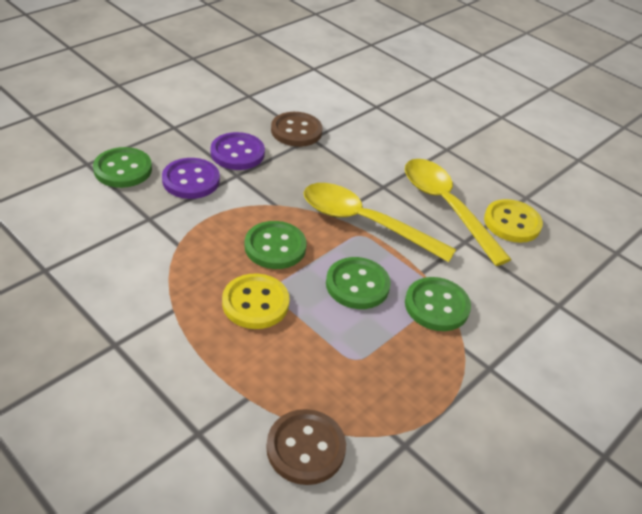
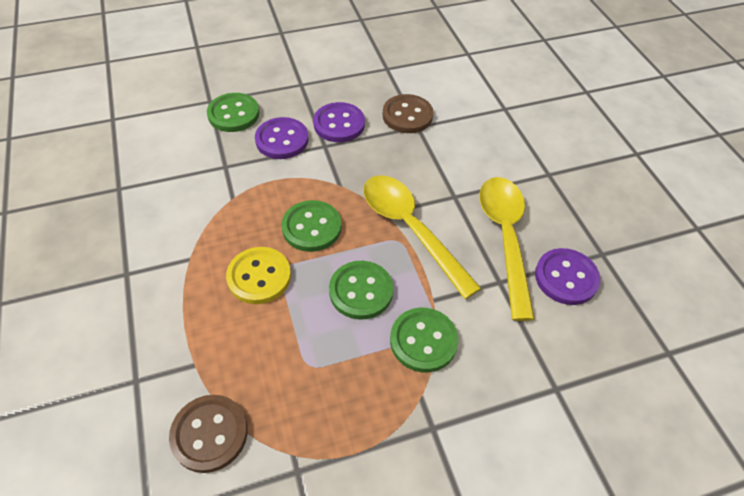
camera: 30 degrees right, 10 degrees up
yellow button [484,199,543,243] -> purple button [535,248,601,305]

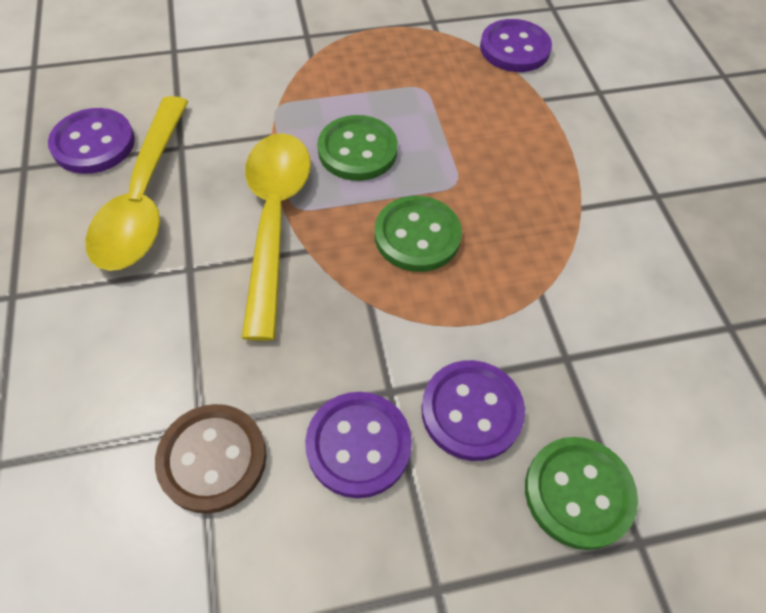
camera: 175 degrees left, 5 degrees up
brown button [169,395,248,473] -> purple button [480,19,552,72]
yellow button [226,247,291,304] -> none
yellow spoon [363,176,482,299] -> yellow spoon turned 150 degrees counterclockwise [242,133,311,341]
green button [390,308,459,373] -> none

